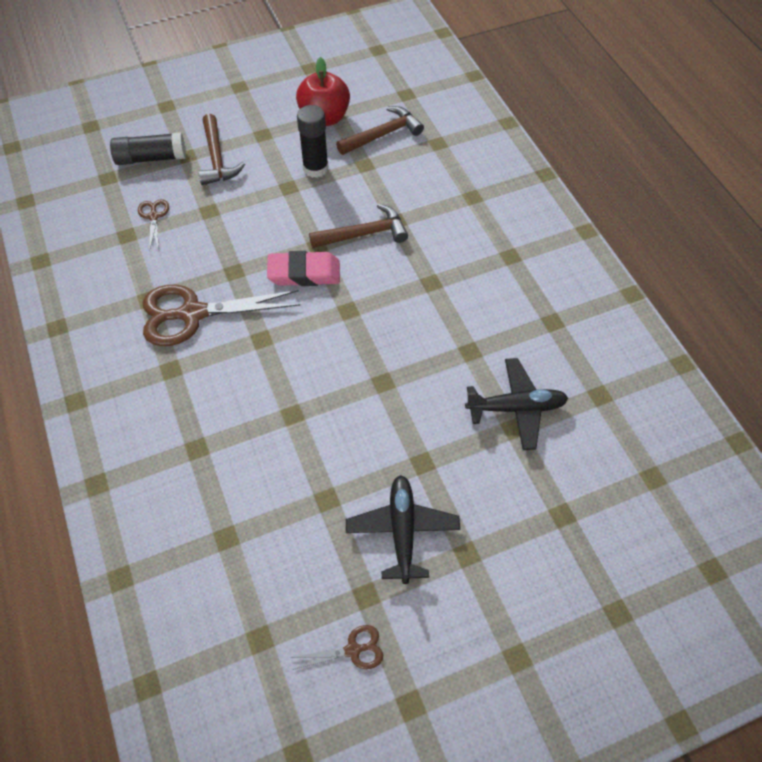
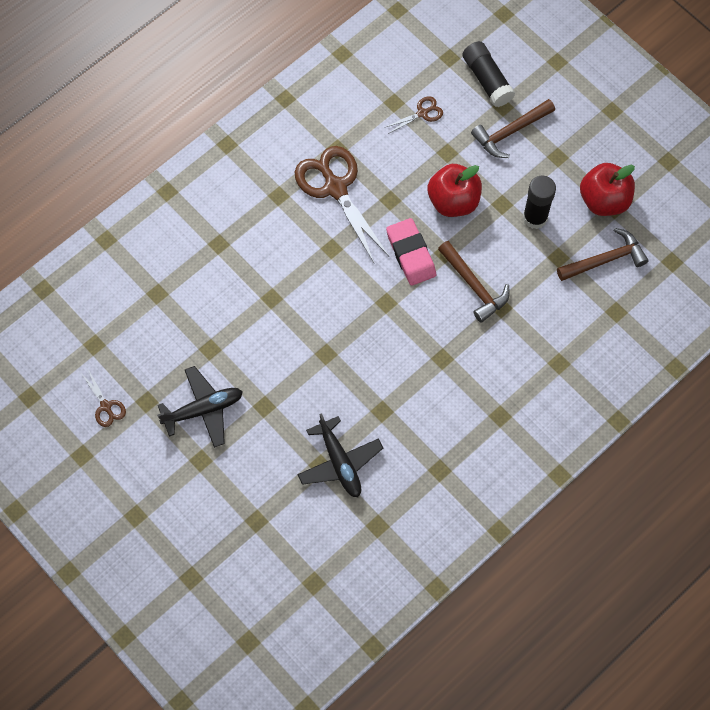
camera: 70 degrees right, 10 degrees up
brown hammer [336,106,424,155] -> brown hammer turned 60 degrees counterclockwise [557,228,649,281]
none -> red apple [427,164,482,217]

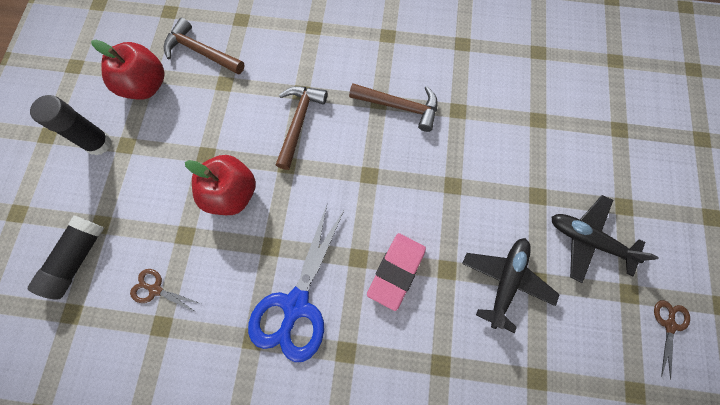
camera: 130 degrees left, 5 degrees up
brown scissors [295,146,389,263] -> blue scissors [248,205,344,362]
black plane [297,413,383,497] -> black plane moved to [462,238,560,333]
pink eraser [386,218,436,286] -> pink eraser moved to [367,233,426,311]
brown hammer [471,99,555,158] -> brown hammer moved to [349,83,438,132]
black glue stick [523,175,556,229] -> black glue stick moved to [30,95,112,156]

